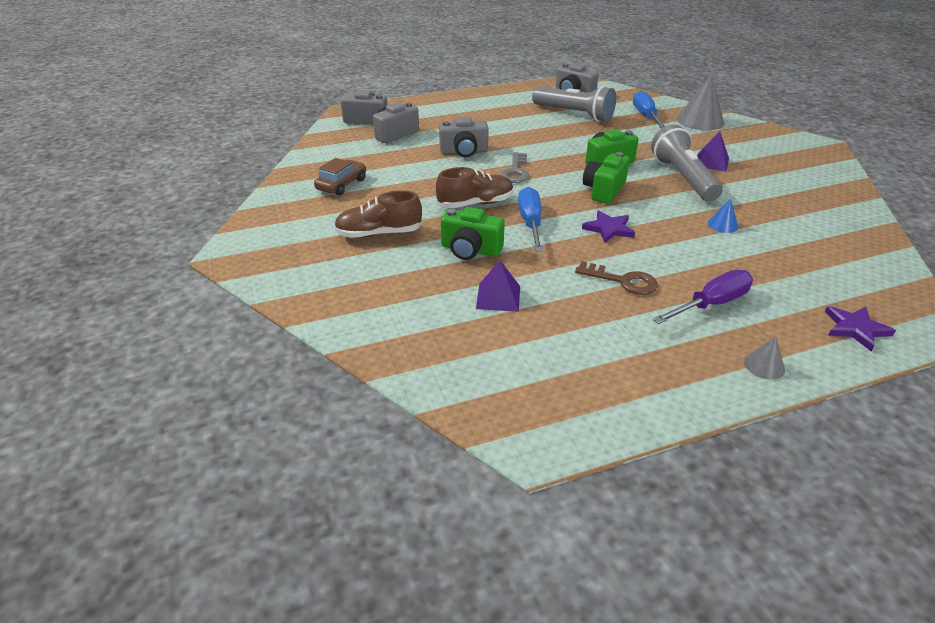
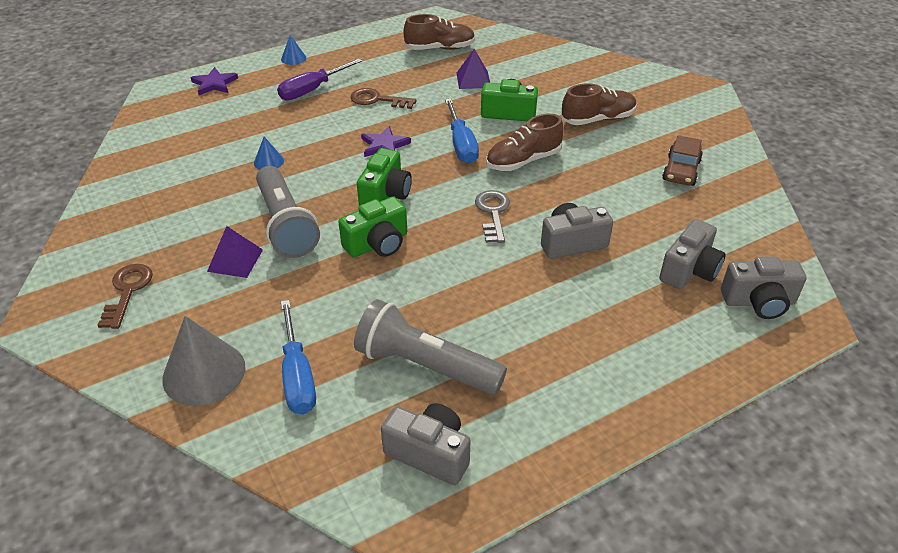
camera: 170 degrees right, 5 degrees up
grey cone [744,336,785,380] -> blue cone [281,35,306,65]
none -> brown key [98,264,153,329]
none -> brown shoe [403,14,475,50]

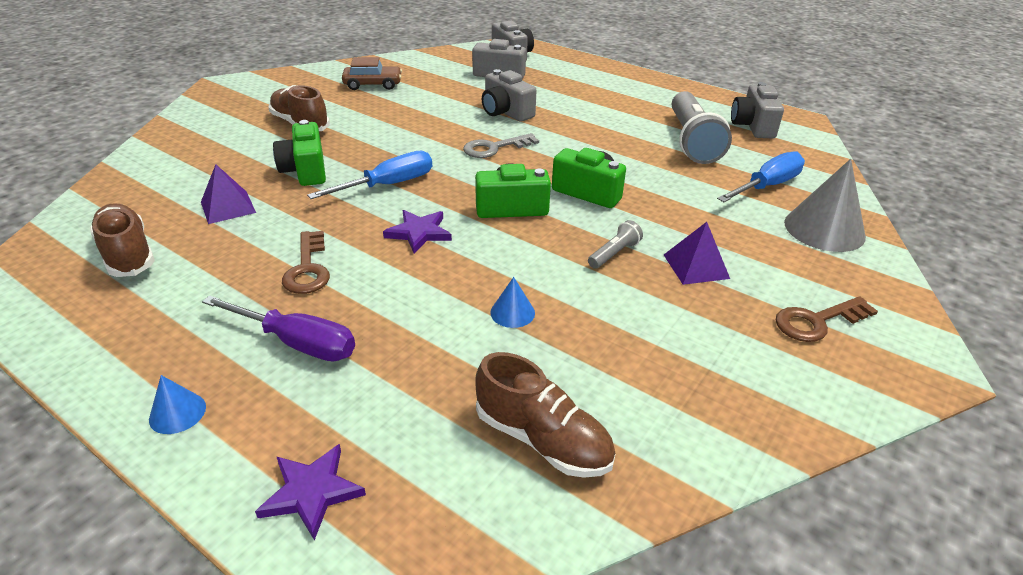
camera: 115 degrees left, 5 degrees down
grey flashlight [256,166,320,258] -> grey flashlight [588,220,643,269], size x0.44
brown shoe [486,114,564,171] -> brown shoe moved to [476,352,615,478]

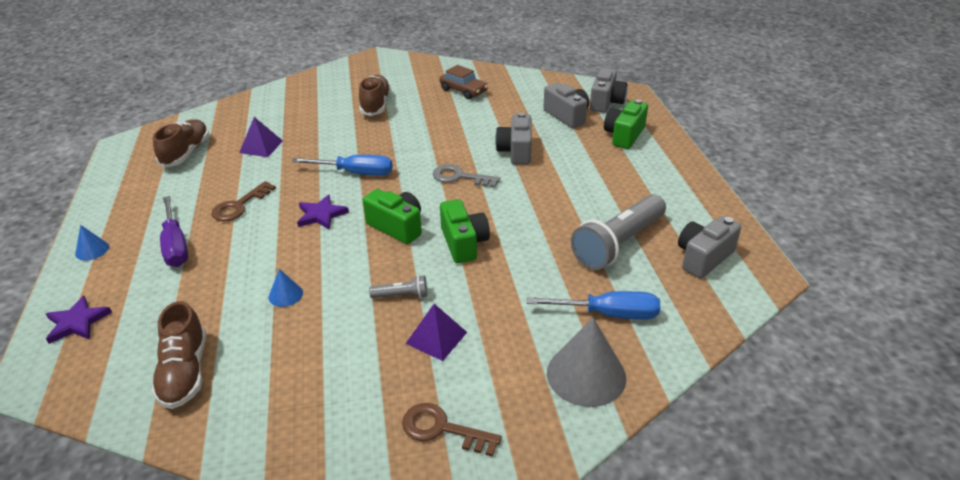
camera: 45 degrees right, 0 degrees up
green camera [273,120,326,186] -> green camera moved to [604,99,648,149]

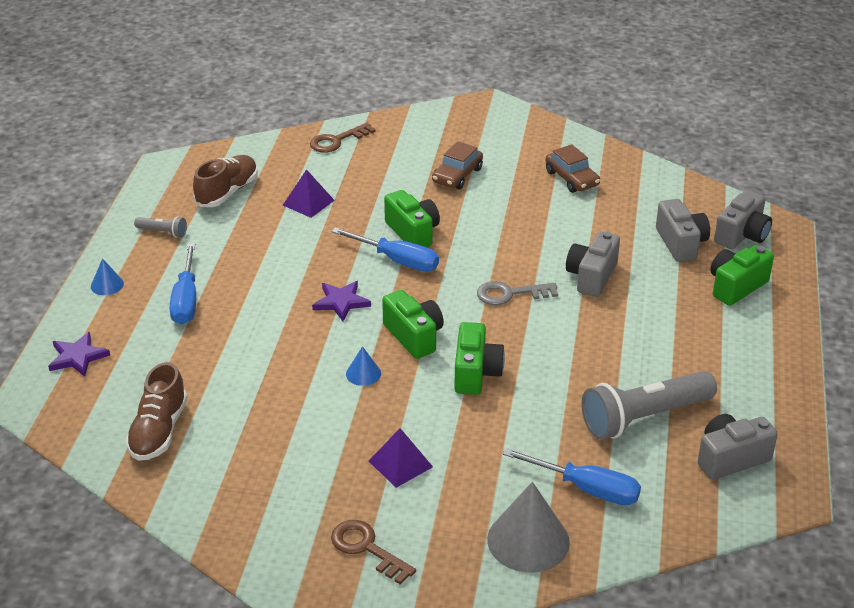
camera: 20 degrees right, 0 degrees up
purple screwdriver [160,196,188,267] -> blue screwdriver [169,243,196,325]
brown key [211,181,276,221] -> brown key moved to [310,123,376,153]
blue cone [269,269,303,307] -> blue cone moved to [346,346,381,386]
brown shoe [359,75,391,116] -> brown car [432,141,483,189]
grey flashlight [369,275,427,298] -> grey flashlight moved to [134,216,187,237]
grey key [433,164,500,188] -> grey key turned 45 degrees counterclockwise [477,281,558,305]
none -> green camera [384,190,440,247]

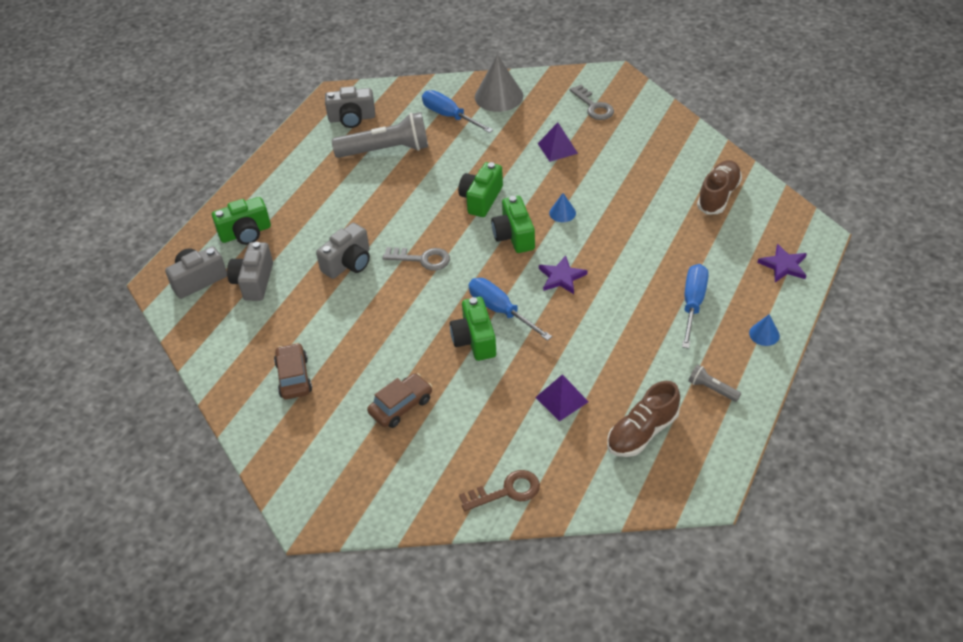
camera: 160 degrees left, 10 degrees up
brown key [331,520,416,585] -> grey key [570,84,614,120]

